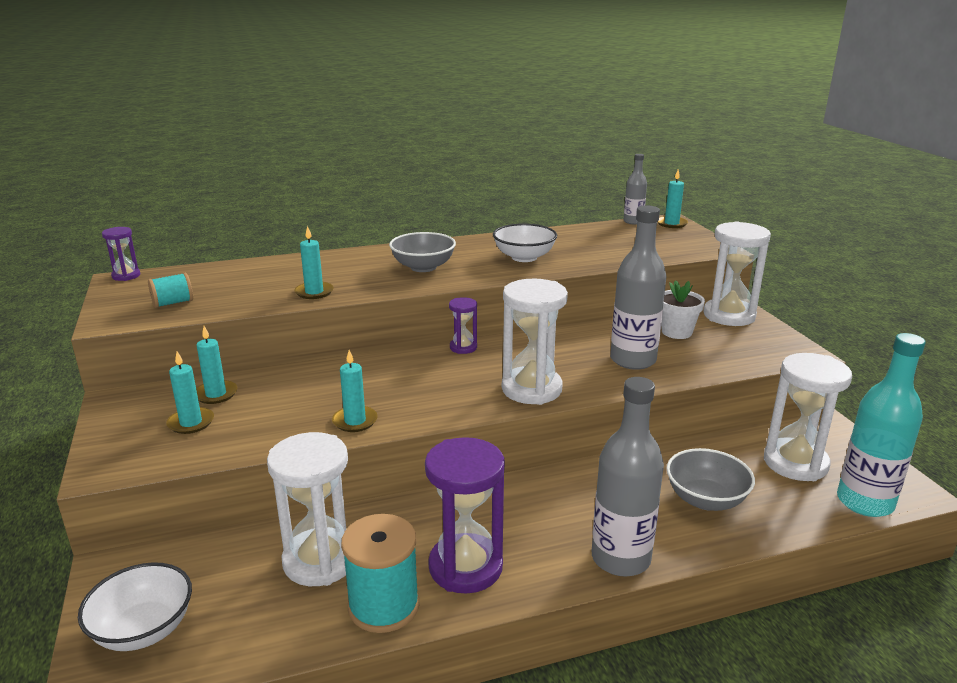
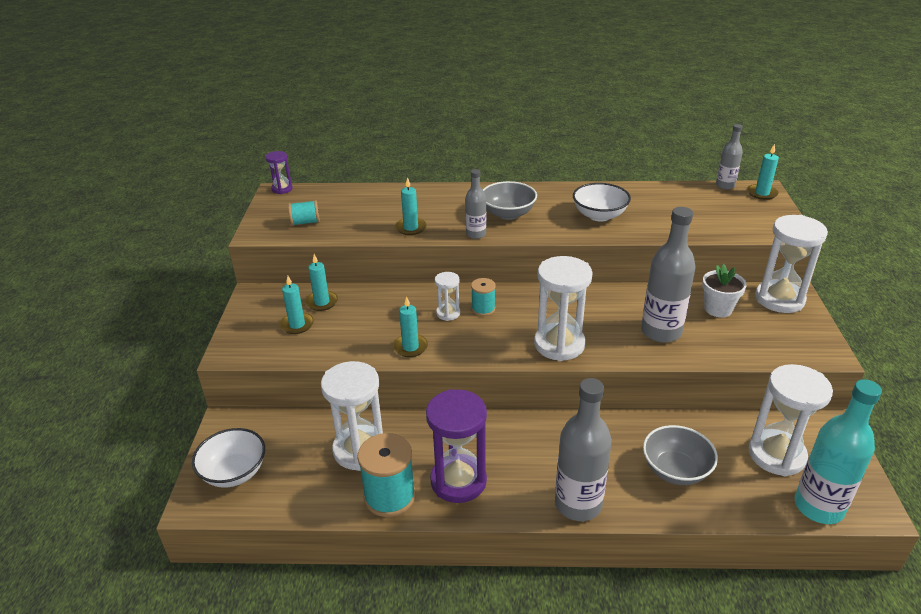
camera: 20 degrees right, 10 degrees up
purple hourglass [449,297,477,354] -> none
none -> white hourglass [435,272,460,321]
none -> grey bottle [465,169,487,239]
none -> turquoise spool [471,278,496,316]

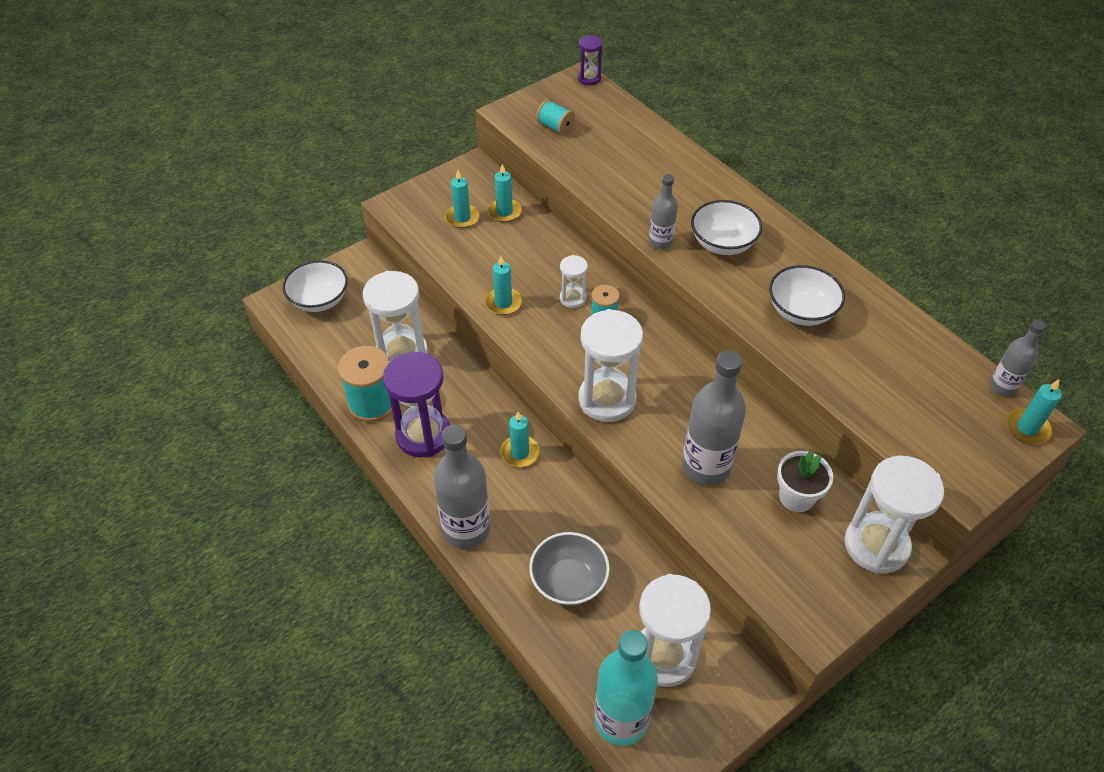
camera: 50 degrees right, 15 degrees up
turquoise candle [395,177,426,235] -> turquoise candle moved to [500,411,540,467]
grey bowl [483,181,537,220] -> white bowl [691,200,762,255]

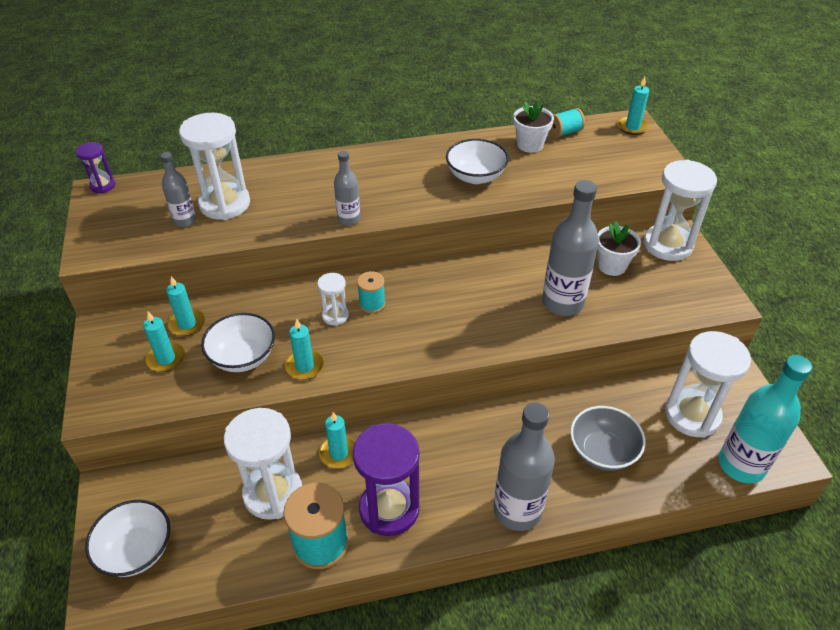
camera: 65 degrees left, 5 degrees down
turquoise candle [500,411,540,467] -> turquoise candle moved to [319,412,355,469]
turquoise spool [536,100,575,135] -> turquoise spool moved to [550,108,585,138]
white hourglass [578,309,643,422] -> white hourglass moved to [179,113,250,220]
white bowl [691,200,762,255] -> white bowl moved to [201,313,275,372]
grey bottle [990,320,1046,396] -> grey bottle moved to [160,152,196,227]
none -> white flower pot [513,100,554,153]

